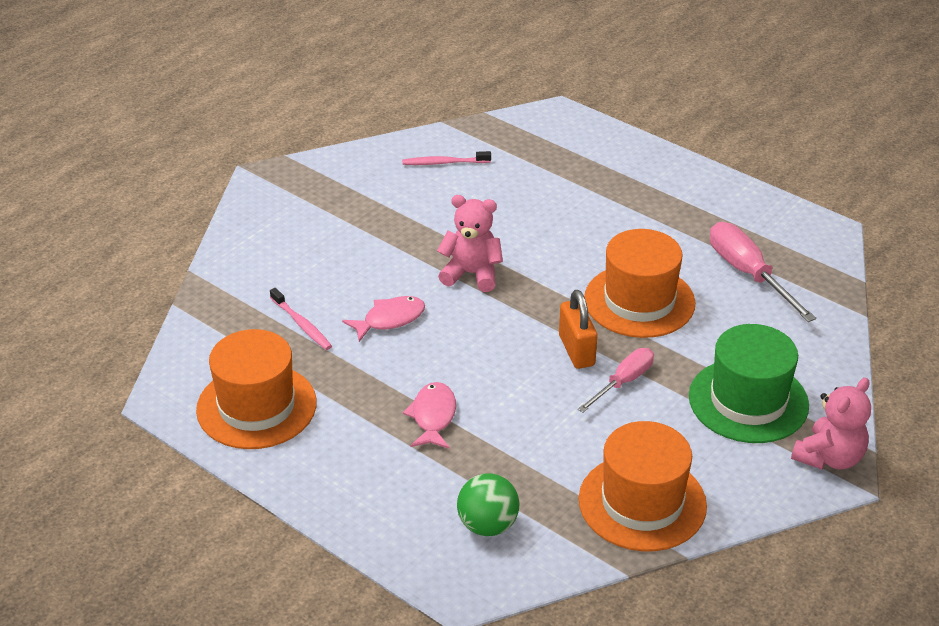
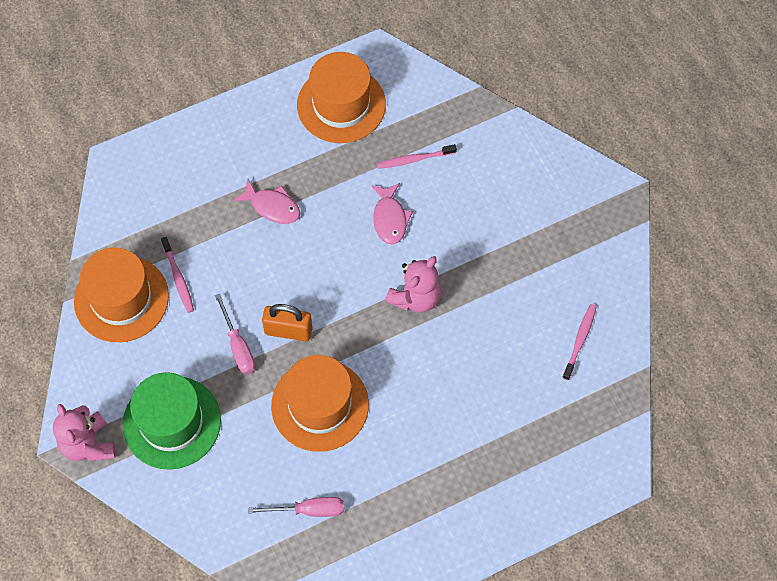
camera: 115 degrees right, 25 degrees up
green ball [457,473,519,536] -> none
pink screwdriver [710,222,816,322] -> pink screwdriver [248,497,344,517], size x0.65
none -> pink toothbrush [161,237,194,313]

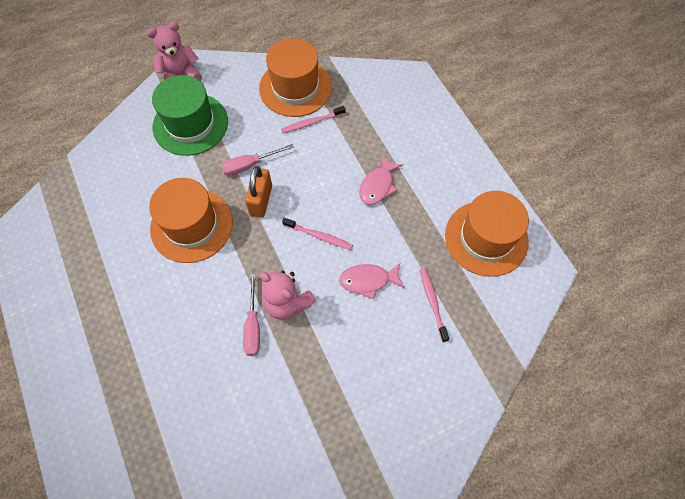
camera: 90 degrees right, 0 degrees up
pink screwdriver [248,497,344,517] -> pink screwdriver moved to [243,274,260,356]
pink toothbrush [562,304,597,380] -> pink toothbrush moved to [282,218,353,250]

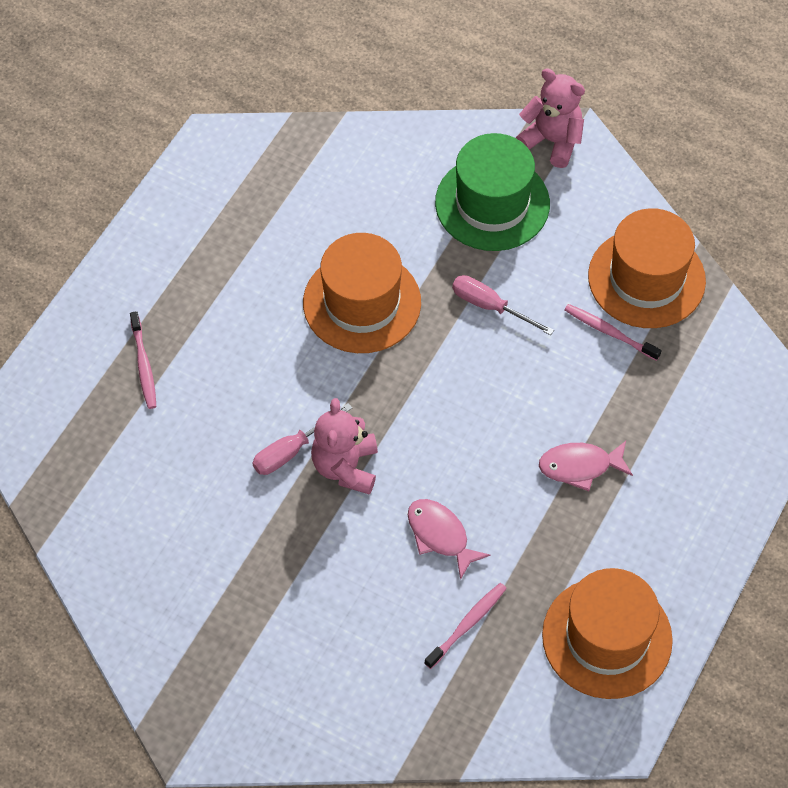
camera: 55 degrees right, 5 degrees down
orange padlock [245,166,272,218] -> none
pink toothbrush [282,218,353,250] -> pink toothbrush moved to [130,311,156,409]

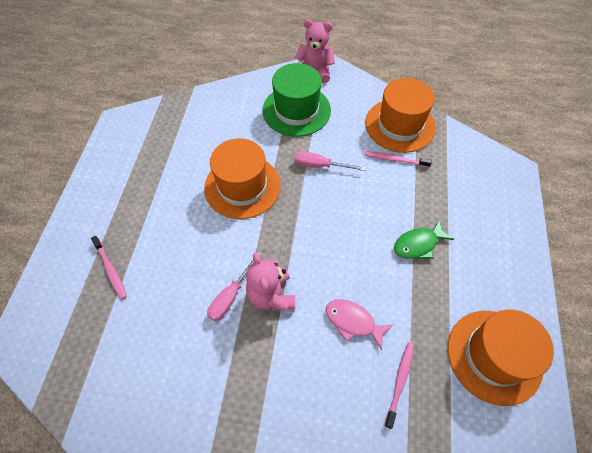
camera: 20 degrees left, 0 degrees up
pink fish [539,441,633,491] -> green fish [394,220,454,259]

